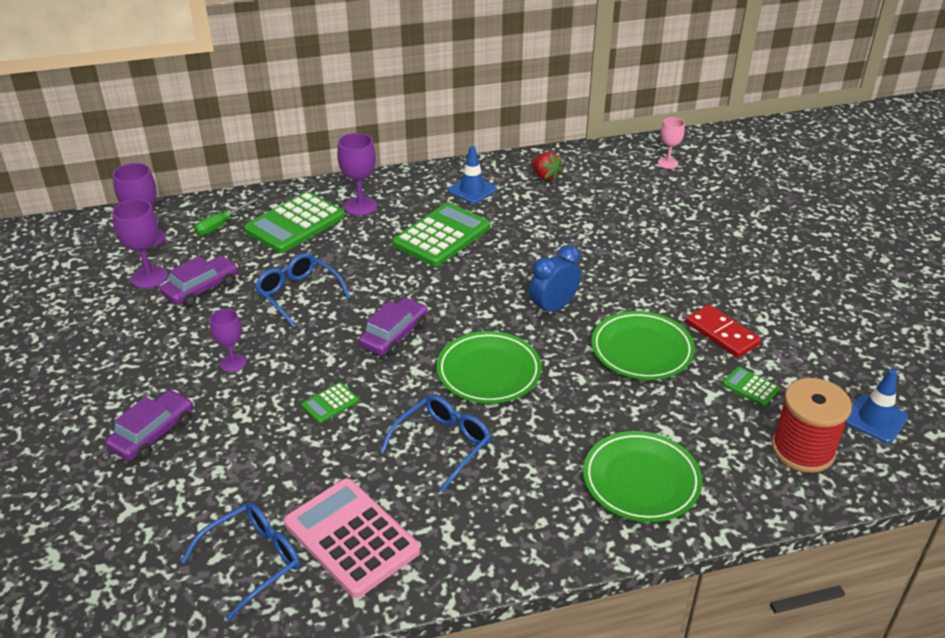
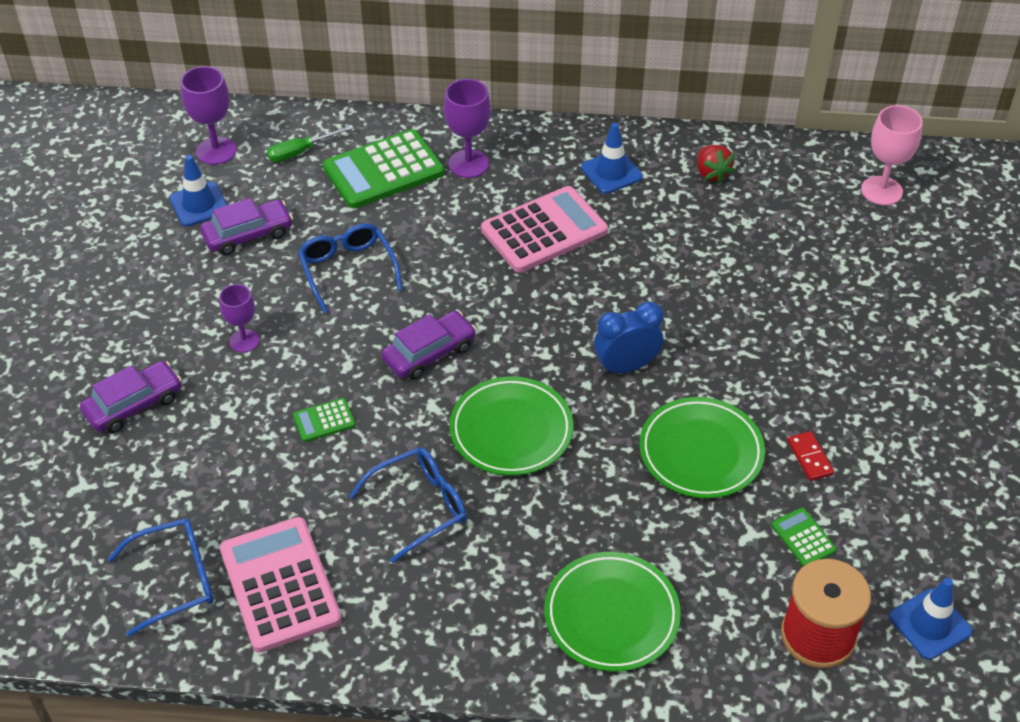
camera: 20 degrees right, 10 degrees up
purple goblet [112,199,168,289] -> blue traffic cone [169,155,227,227]
green calculator [392,203,491,266] -> pink calculator [481,186,608,273]
pink goblet [658,117,685,169] -> pink goblet [861,105,923,205], size x1.51
red domino [686,304,761,358] -> red domino [787,431,834,481], size x0.62

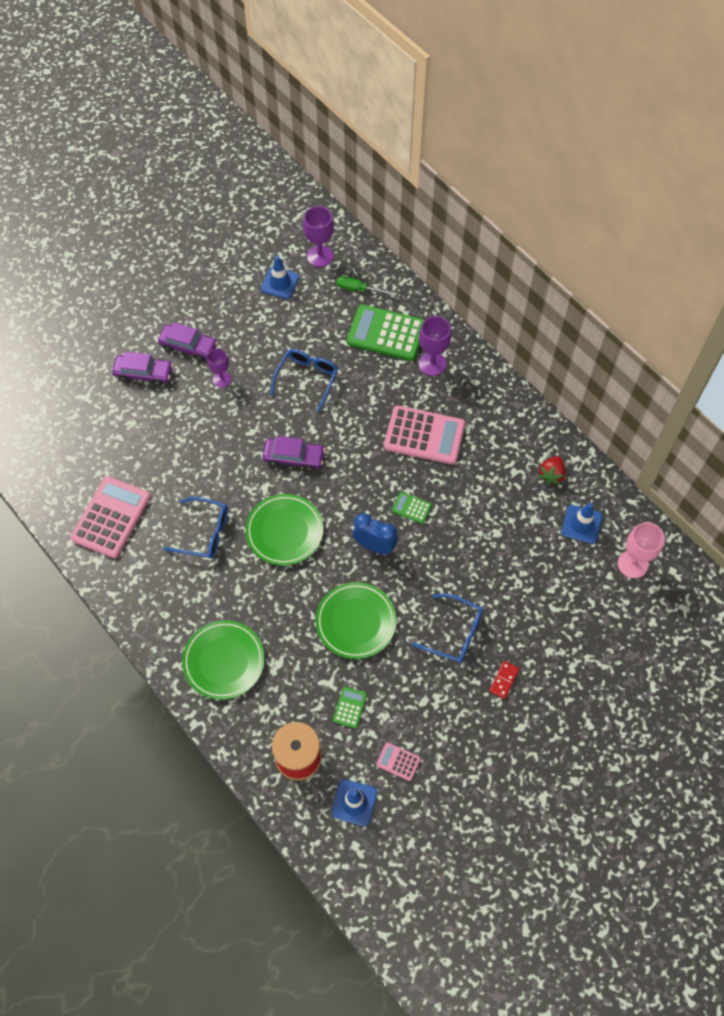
camera: 45 degrees right, 15 degrees up
blue glasses [108,518,214,637] -> blue glasses moved to [411,594,483,663]
purple car [200,198,293,255] -> purple car moved to [158,322,218,362]
green calculator [293,398,356,442] -> green calculator moved to [392,492,432,524]
blue traffic cone [581,123,643,194] -> blue traffic cone moved to [562,503,602,544]
red domino [787,431,834,481] -> red domino moved to [489,661,519,699]
none -> pink calculator [376,742,421,781]

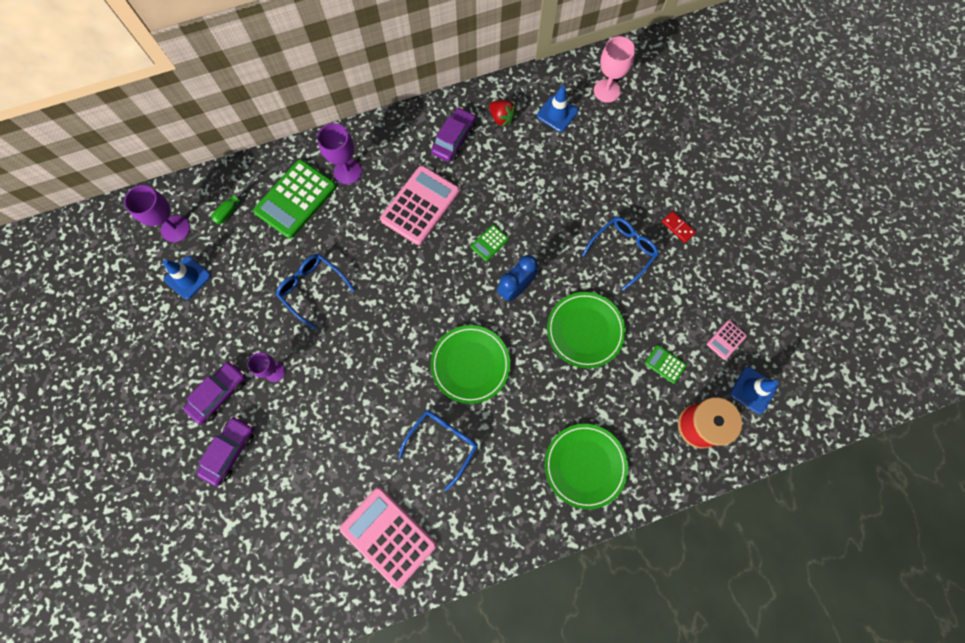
camera: 70 degrees left, 10 degrees up
purple car [263,436,325,471] -> purple car moved to [431,107,476,162]

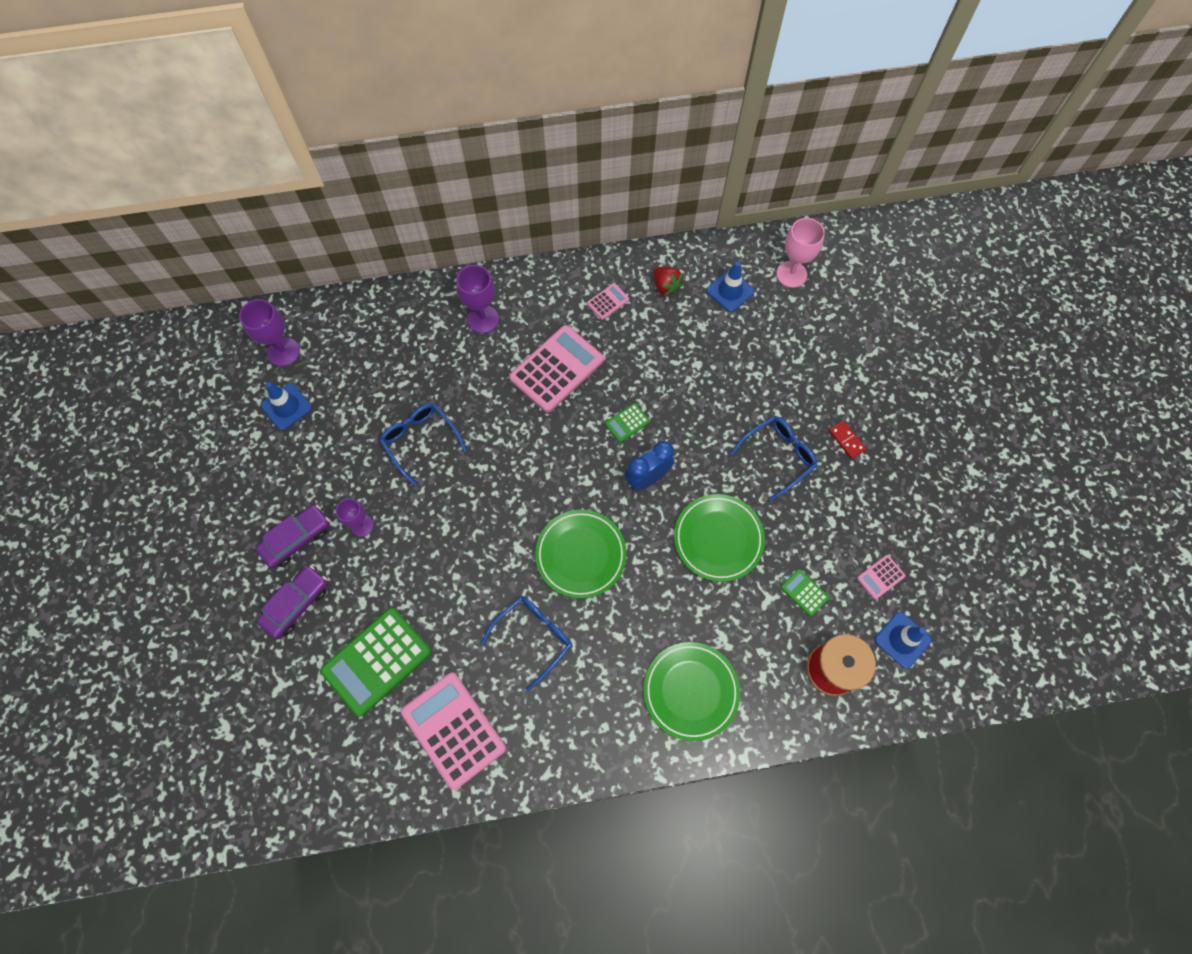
camera: 10 degrees right, 5 degrees down
green screwdriver [212,173,259,224] -> none
green calculator [253,160,336,239] -> green calculator moved to [320,608,431,717]
purple car [431,107,476,162] -> pink calculator [587,283,629,320]

